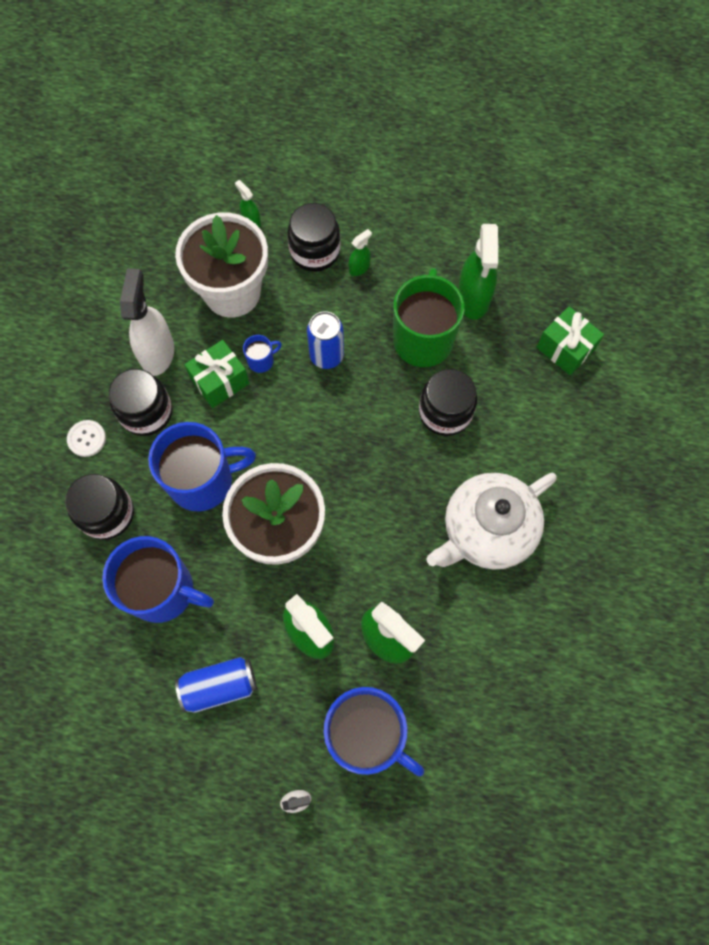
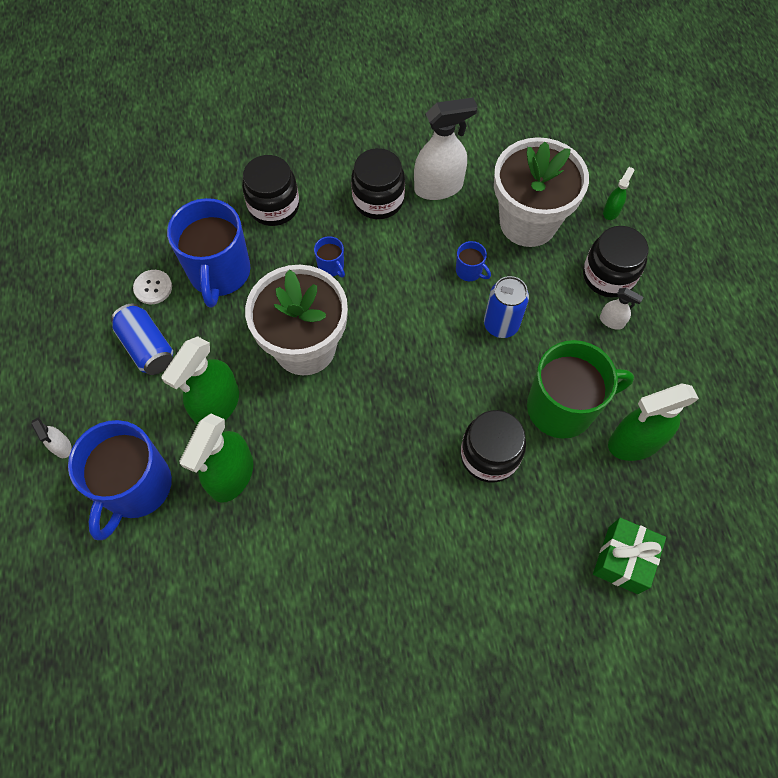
camera: 70 degrees right, 5 degrees down
white button [67,420,106,457] -> white button moved to [133,270,172,304]
blue mug [148,422,256,511] -> blue mug [314,236,345,277], size x0.43
green gift [184,340,250,408] -> none
green spray bottle [349,229,372,276] -> white spray bottle [600,288,643,330]
white teapot [426,473,557,570] -> none

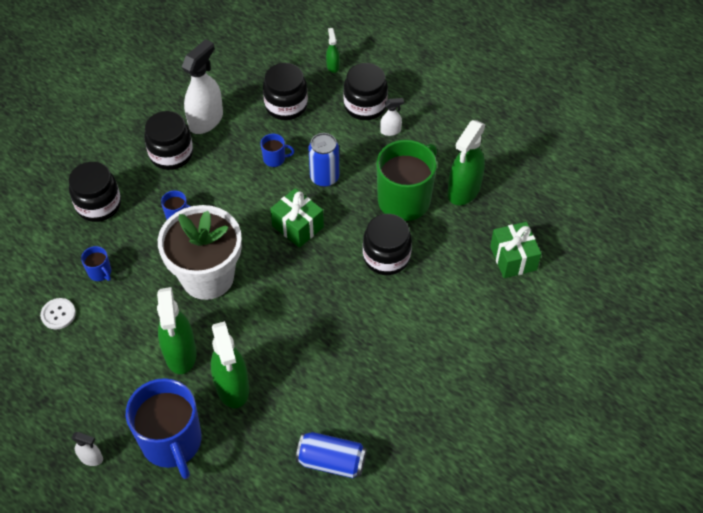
camera: 40 degrees left, 10 degrees down
blue can [111,304,173,375] -> blue can moved to [296,432,367,478]
blue mug [167,198,250,308] -> blue mug [81,246,111,281], size x0.43
white flower pot [494,137,589,247] -> black jar [263,63,308,120]
none -> green gift [270,188,324,248]

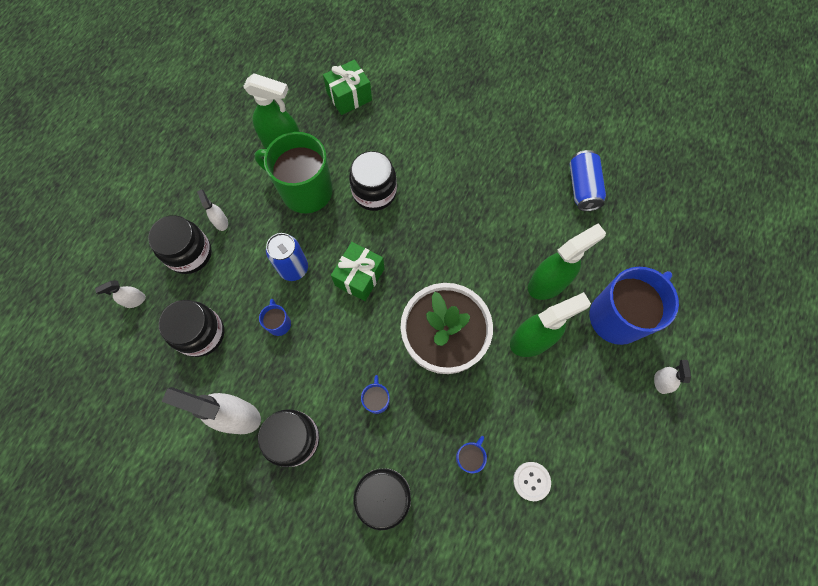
camera: 105 degrees left, 15 degrees up
green spray bottle [326,28,340,73] -> white spray bottle [95,280,146,308]

